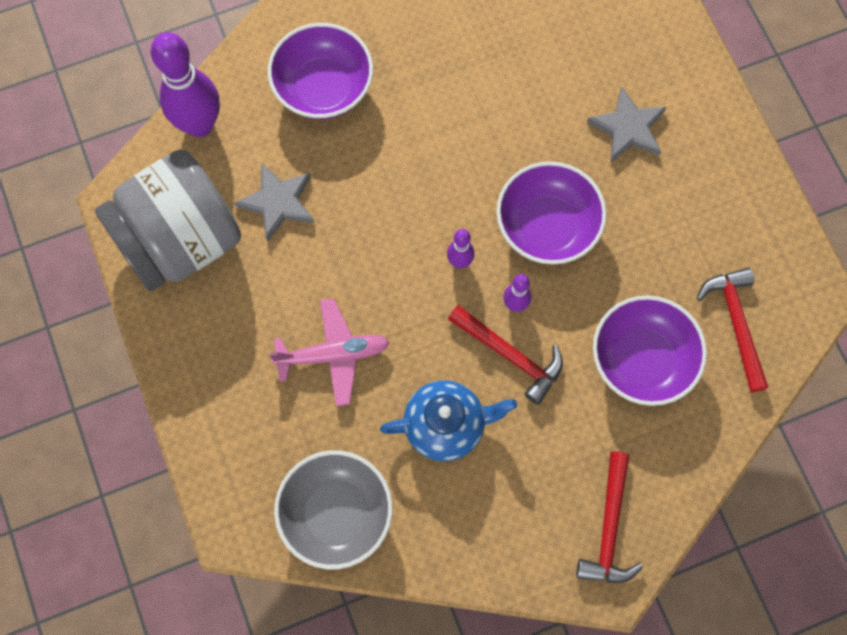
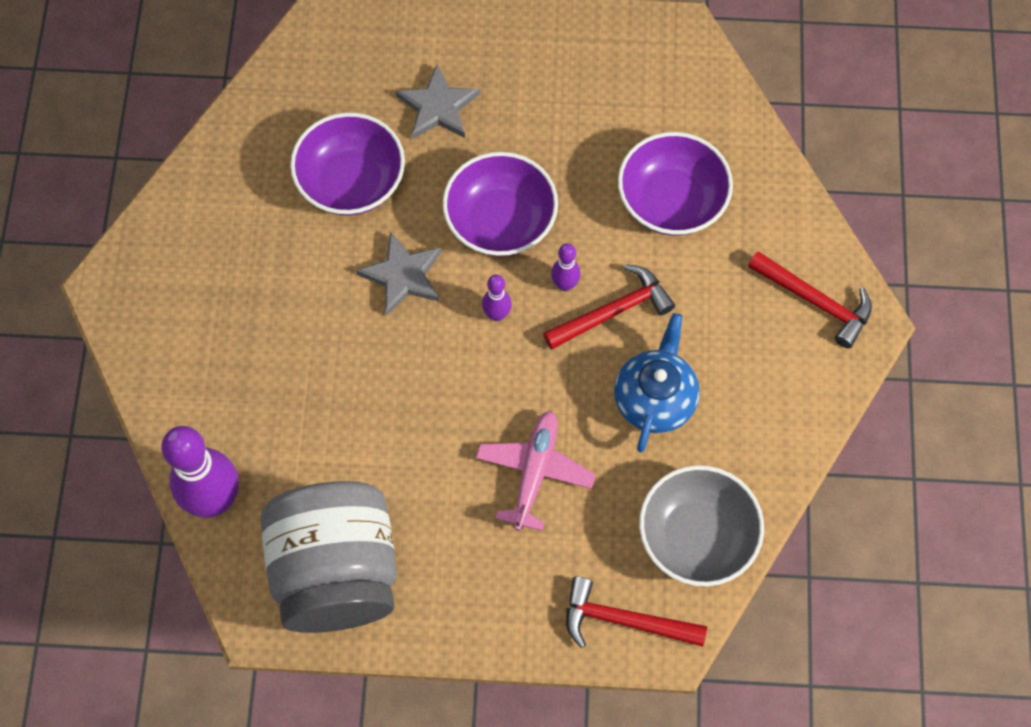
camera: 65 degrees left, 5 degrees down
grey star [234,163,314,242] -> grey star moved to [356,231,442,316]
purple bowl [268,23,373,119] -> purple bowl moved to [290,112,405,216]
red hammer [697,268,768,392] -> red hammer moved to [566,577,707,648]

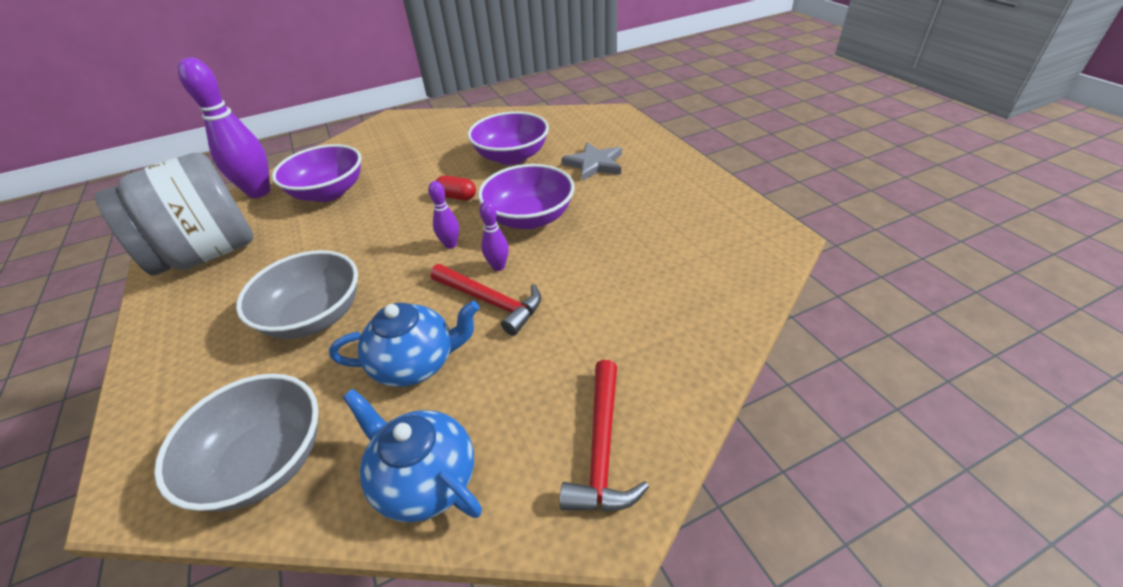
camera: 65 degrees right, 25 degrees down
grey star [356,231,442,316] -> red capsule [436,176,476,200]
pink plane [476,411,596,531] -> grey bowl [236,250,358,339]
red hammer [566,577,707,648] -> none
purple bowl [618,132,733,236] -> purple bowl moved to [272,144,362,202]
none -> blue teapot [343,389,482,523]

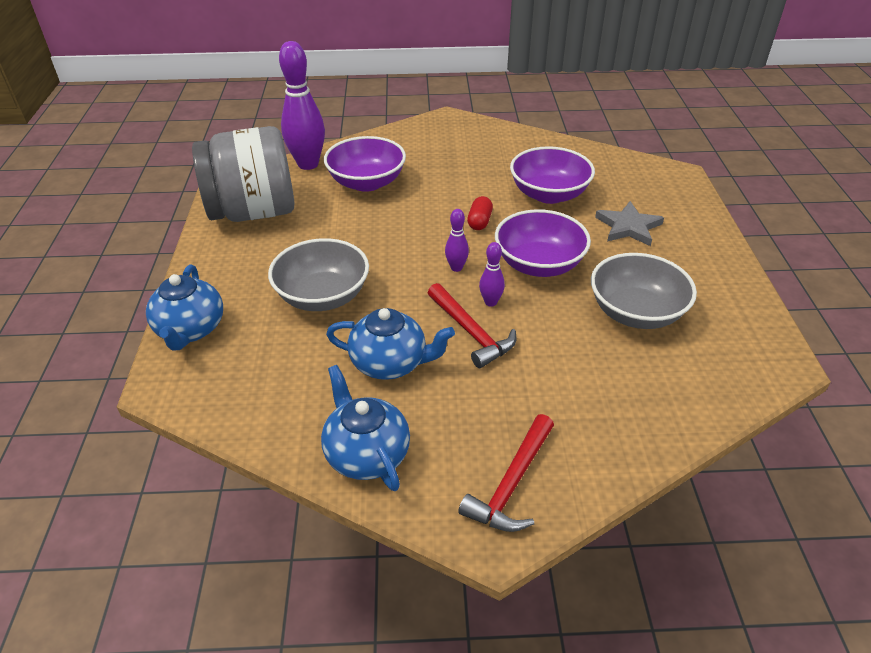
camera: 20 degrees right, 0 degrees up
grey bowl [154,374,318,511] -> grey bowl moved to [591,253,697,329]
red capsule [436,176,476,200] -> red capsule turned 60 degrees clockwise [467,196,493,230]
none -> blue teapot [146,264,223,350]

